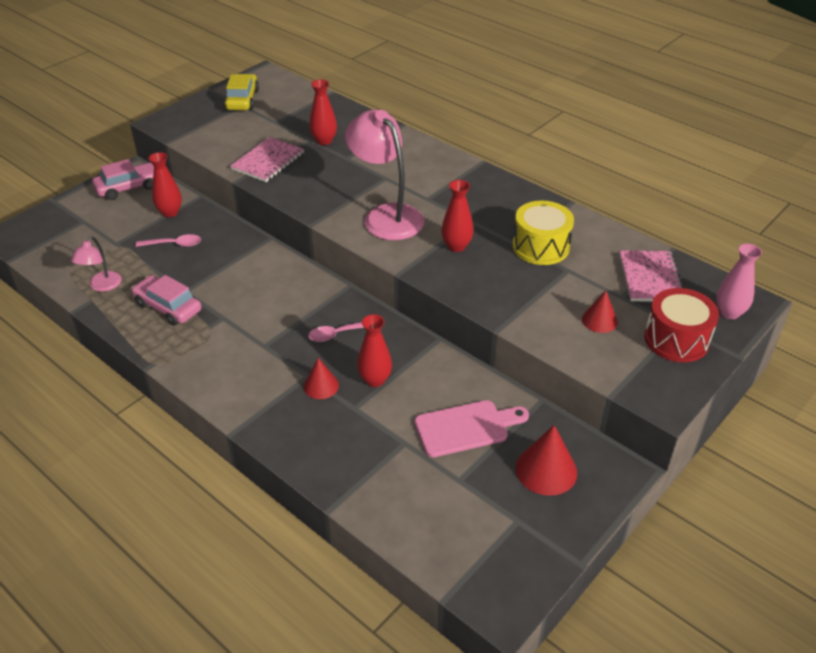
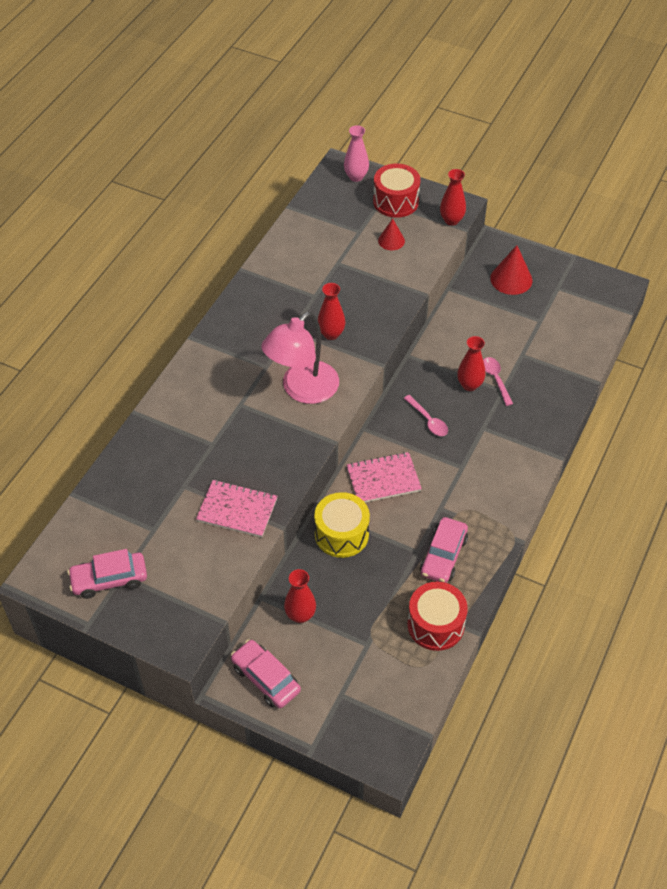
camera: 105 degrees left, 10 degrees up
pink lamp [71,237,122,292] -> red drum [407,582,468,651]
pink spoon [135,234,201,247] -> pink spoon moved to [483,357,513,406]
yellow car [224,74,259,110] -> pink car [67,549,147,599]
red cone [303,358,339,399] -> none
red vase [309,79,337,145] -> red vase moved to [440,169,466,226]
pink cutting board [414,400,529,457] -> none
yellow drum [513,201,574,265] -> yellow drum moved to [314,492,370,558]
pink notebook [619,250,682,302] -> pink notebook moved to [347,452,422,502]

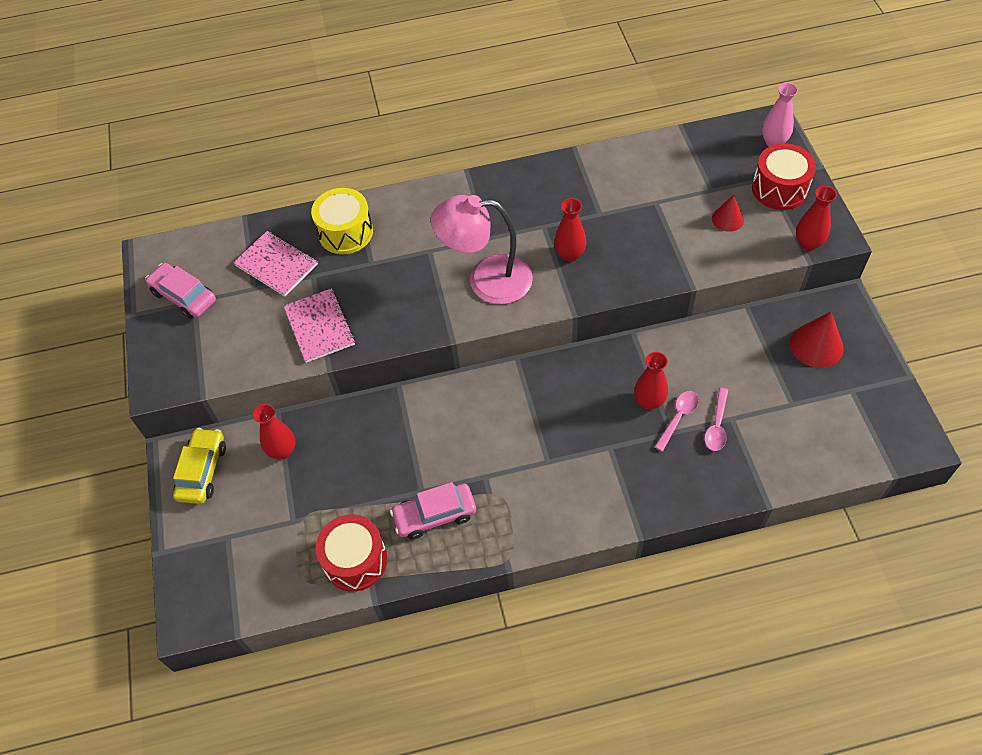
camera: 55 degrees right, 5 degrees up
pink car [231,640,301,708] -> yellow car [173,428,226,504]
yellow drum [314,492,370,558] -> yellow drum moved to [311,188,373,254]
pink notebook [347,452,422,502] -> pink notebook moved to [233,231,318,297]
pink spoon [404,395,448,436] -> pink spoon moved to [704,388,728,451]

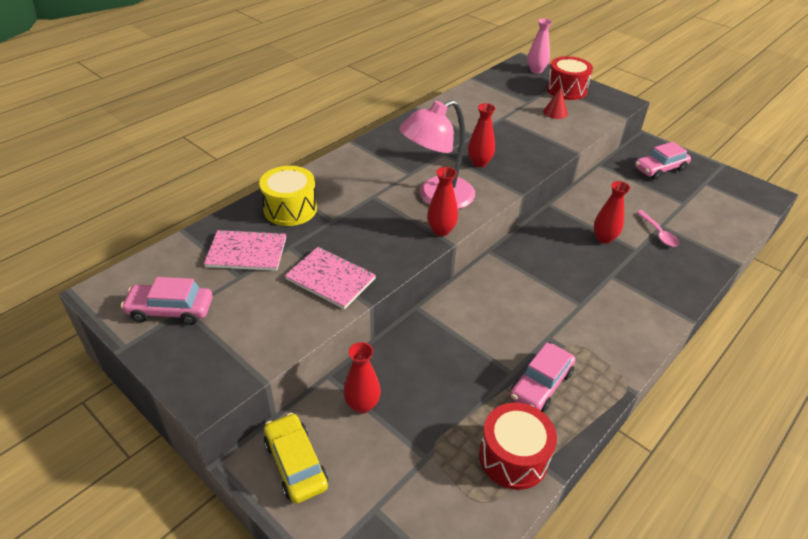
camera: 40 degrees left, 15 degrees down
pink spoon [655,391,699,452] -> none
red cone [790,312,844,368] -> pink car [635,142,691,180]
red vase [796,186,837,251] -> red vase moved to [427,167,458,236]

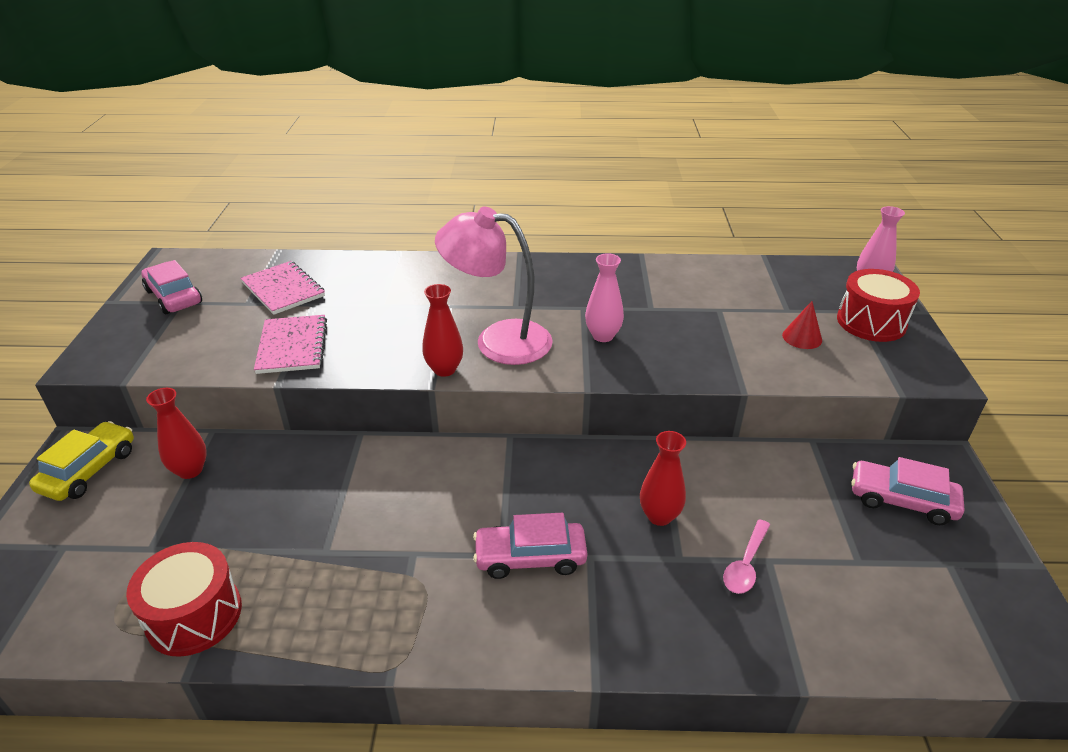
camera: 50 degrees right, 5 degrees down
yellow drum [259,166,317,226] -> none
red vase [468,103,496,167] -> pink vase [585,253,624,342]
pink car [510,343,576,412] -> pink car moved to [473,513,587,579]

